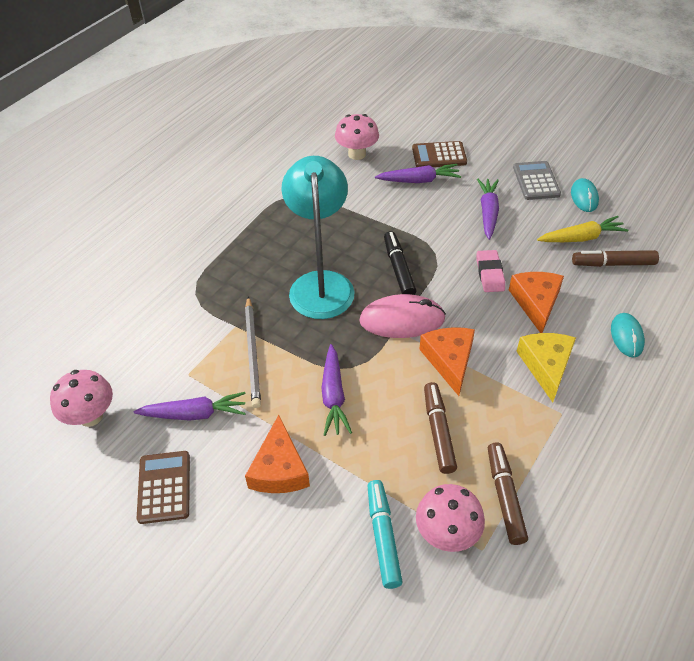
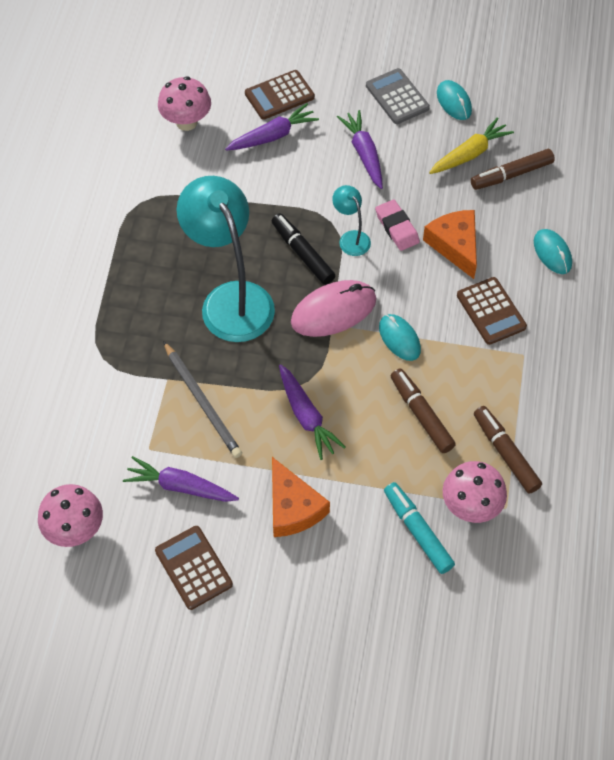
camera: 25 degrees left, 10 degrees up
purple carrot [134,392,246,421] -> purple carrot turned 135 degrees counterclockwise [123,456,239,502]
orange cheese [419,327,475,396] -> turquoise mouse [379,314,421,361]
yellow cheese [516,333,576,402] -> brown calculator [457,277,527,345]
none -> turquoise lamp [332,185,371,256]

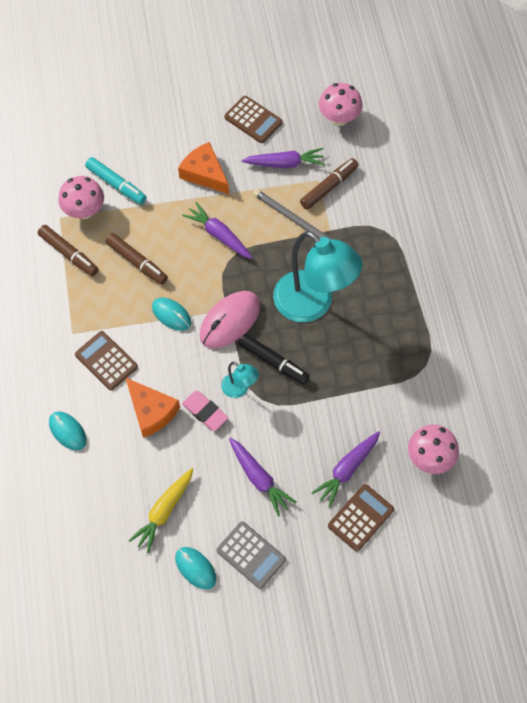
camera: 160 degrees right, 5 degrees up
brown marker [471,149,555,190] -> brown marker moved to [300,158,358,210]

